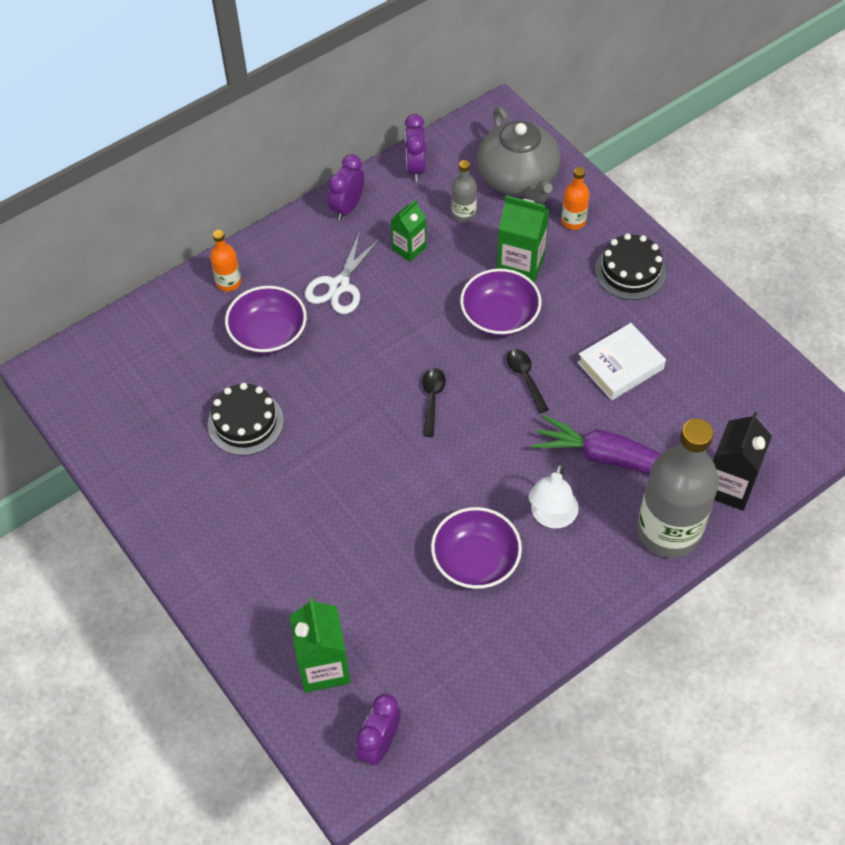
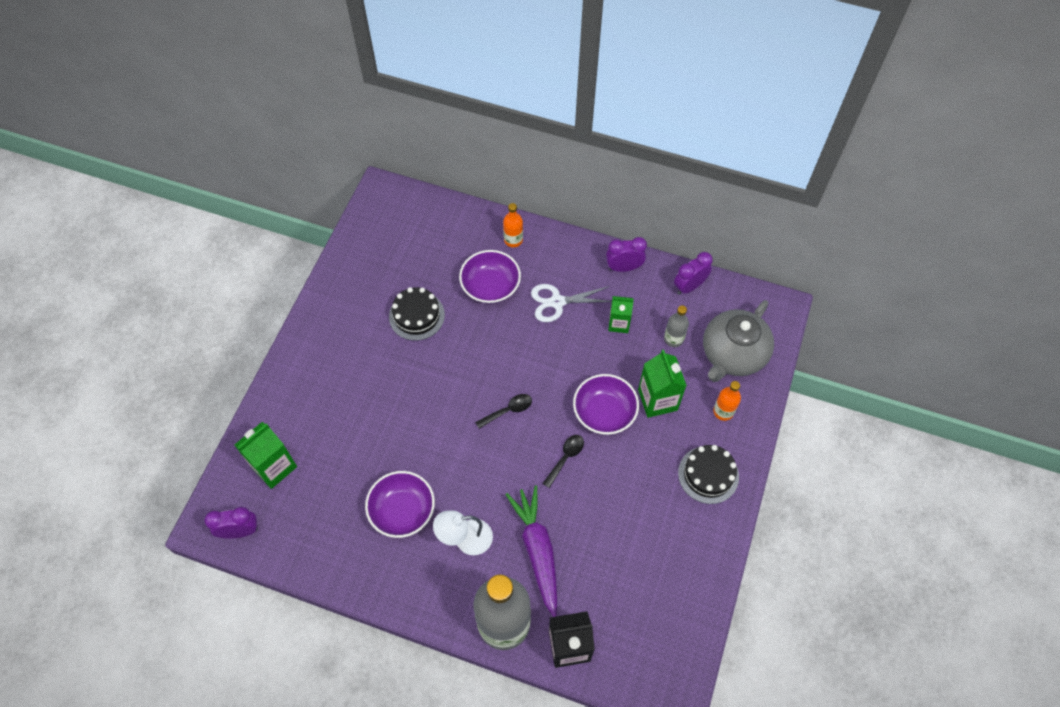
camera: 55 degrees right, 5 degrees up
white book [577,323,666,400] -> none

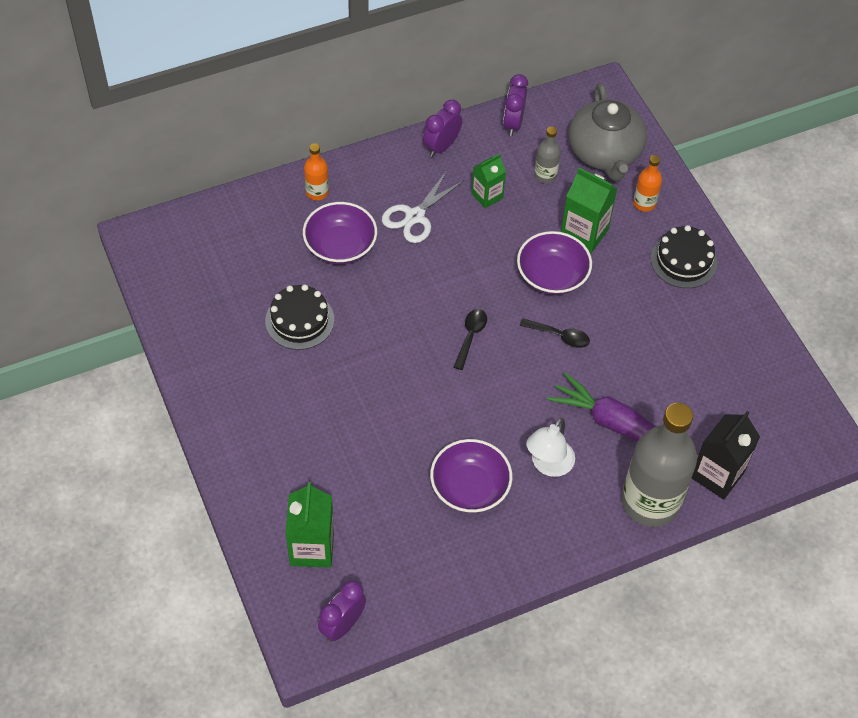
camera: 45 degrees left, 5 degrees down
black spoon [542,435,584,488] -> black spoon turned 120 degrees clockwise [520,318,590,348]

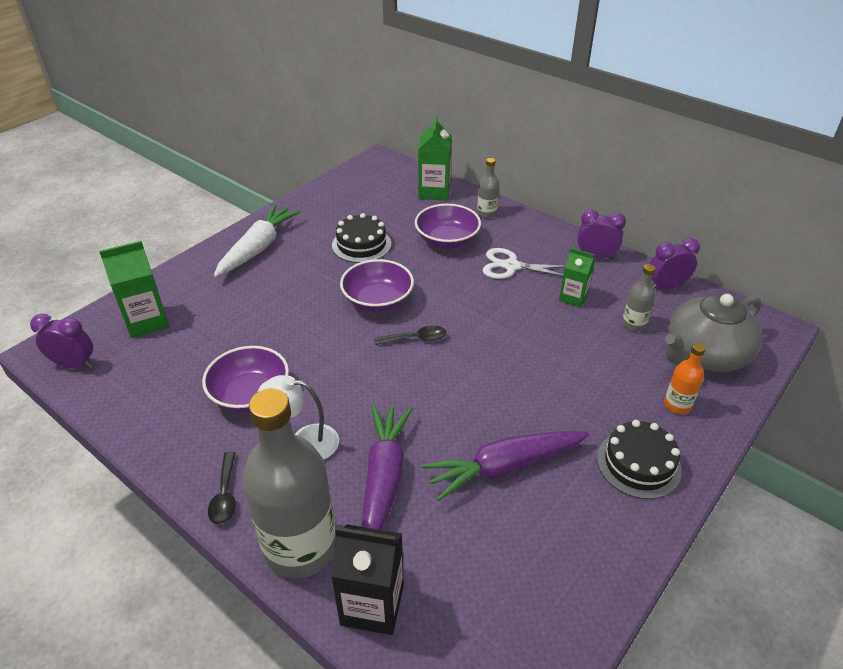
camera: 65 degrees right, 15 degrees down
orange bottle [304,143,329,200] -> grey bottle [477,158,499,219]
purple bowl [517,231,592,295] -> purple bowl moved to [340,259,414,312]
black spoon [520,318,590,348] -> black spoon moved to [208,451,236,525]
green carton [561,168,618,253] -> green carton moved to [418,116,452,201]
none -> white carrot [214,204,300,277]
none -> purple carrot [422,431,589,501]

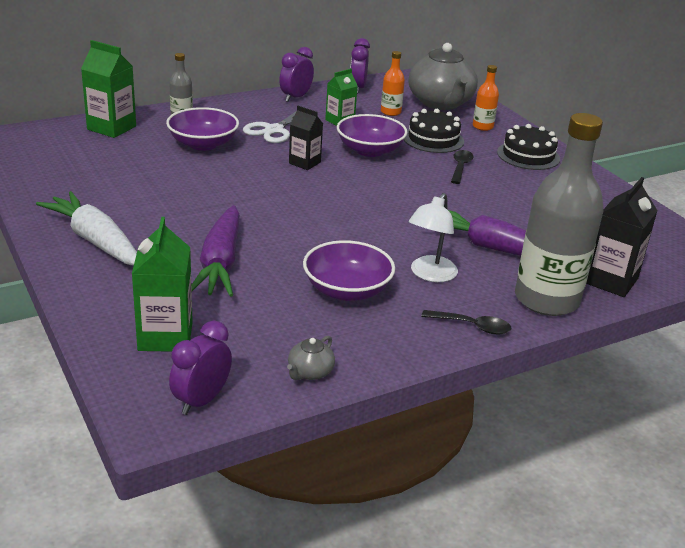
camera: 70 degrees left, 10 degrees down
black cake [332,213,391,263] -> black cake moved to [404,109,464,153]
purple bowl [340,259,414,312] -> purple bowl moved to [337,114,407,157]
black spoon [374,326,446,345] -> black spoon moved to [451,150,474,184]
purple carrot [422,431,589,501] -> purple carrot moved to [191,205,240,297]
grey bottle [622,264,655,332] -> orange bottle [381,51,405,116]
none -> grey teapot [287,336,335,380]
none -> black carton [289,106,323,170]

